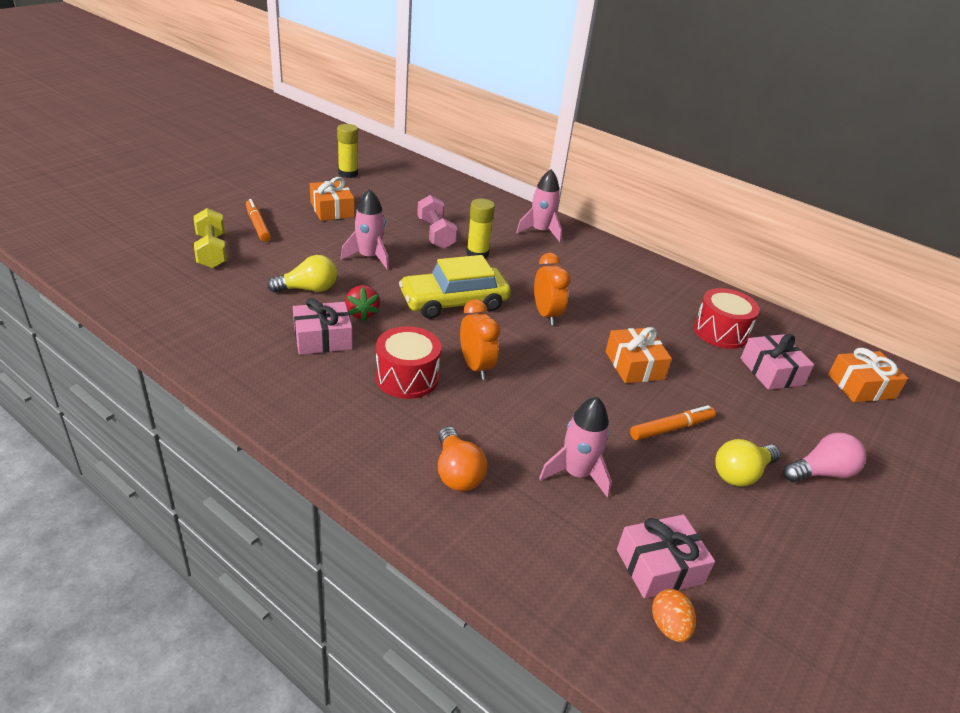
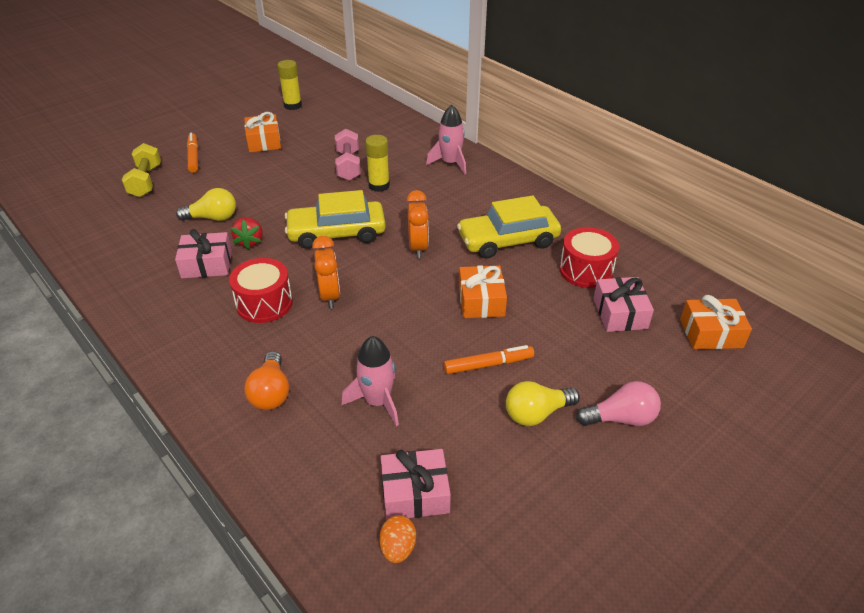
camera: 15 degrees right, 5 degrees up
pink rocket [341,189,389,270] -> none
none -> yellow car [457,195,561,259]

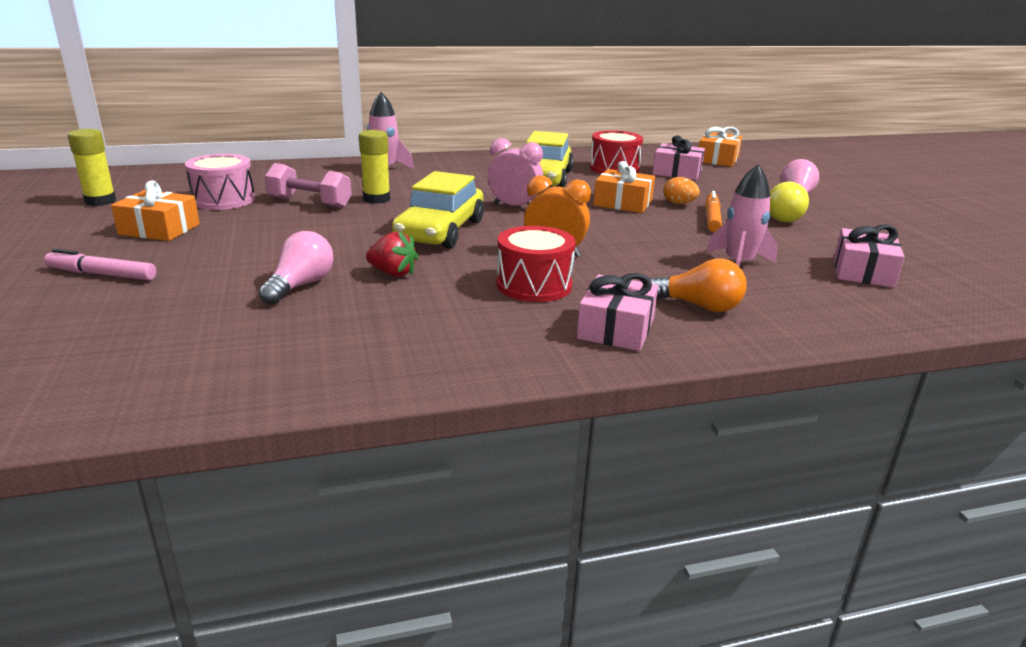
camera: 65 degrees left, 15 degrees down
yellow dumbbell [122,143,161,197] -> none
pink gift [175,229,232,278] -> pink gift moved to [577,273,658,351]
yellow light bulb [176,188,236,221] -> pink light bulb [259,231,334,305]
orange marker [187,133,198,173] -> pink marker [44,249,156,280]
orange egg [379,515,416,563] -> orange egg moved to [663,177,700,204]
orange clock [407,190,429,258] -> pink clock [488,138,543,206]
none -> pink drum [185,154,255,210]

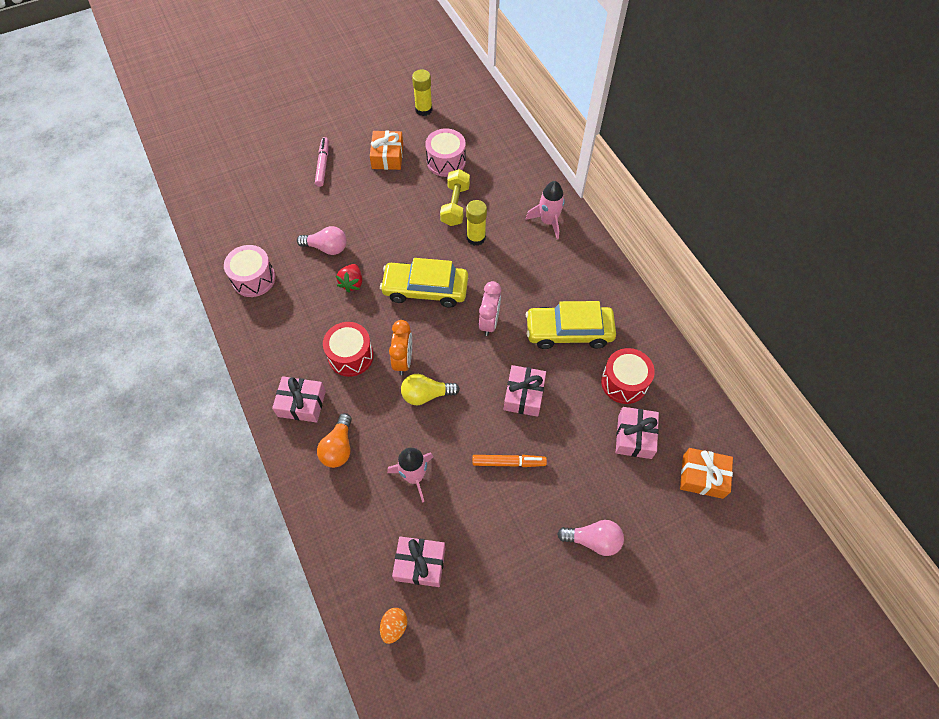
camera: 80 degrees right, 35 degrees up
pink dumbbell [265,163,352,208] -> yellow dumbbell [440,169,470,226]
orange gift [593,161,655,213] -> pink gift [504,365,546,417]
orange egg [663,177,700,204] -> orange egg moved to [380,608,407,644]
yellow light bulb [770,181,809,222] -> yellow light bulb moved to [401,374,460,405]
none -> pink drum [224,245,275,297]

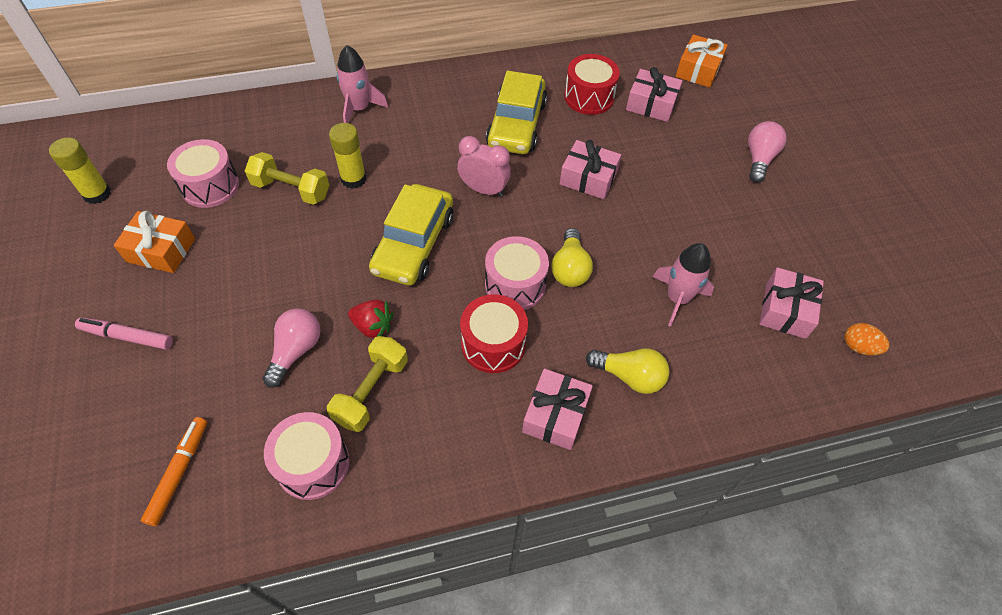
camera: 80 degrees left, 5 degrees down
orange light bulb [317,413,352,468] -> yellow light bulb [586,348,670,394]
orange clock [389,320,412,375] -> pink drum [485,236,549,310]
orange marker [472,455,547,467] -> orange marker moved to [141,417,207,526]
none -> yellow dumbbell [327,336,408,432]

